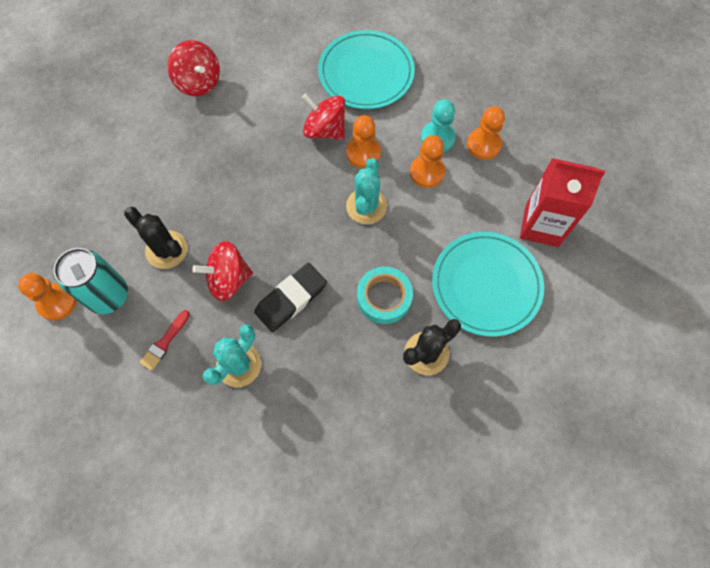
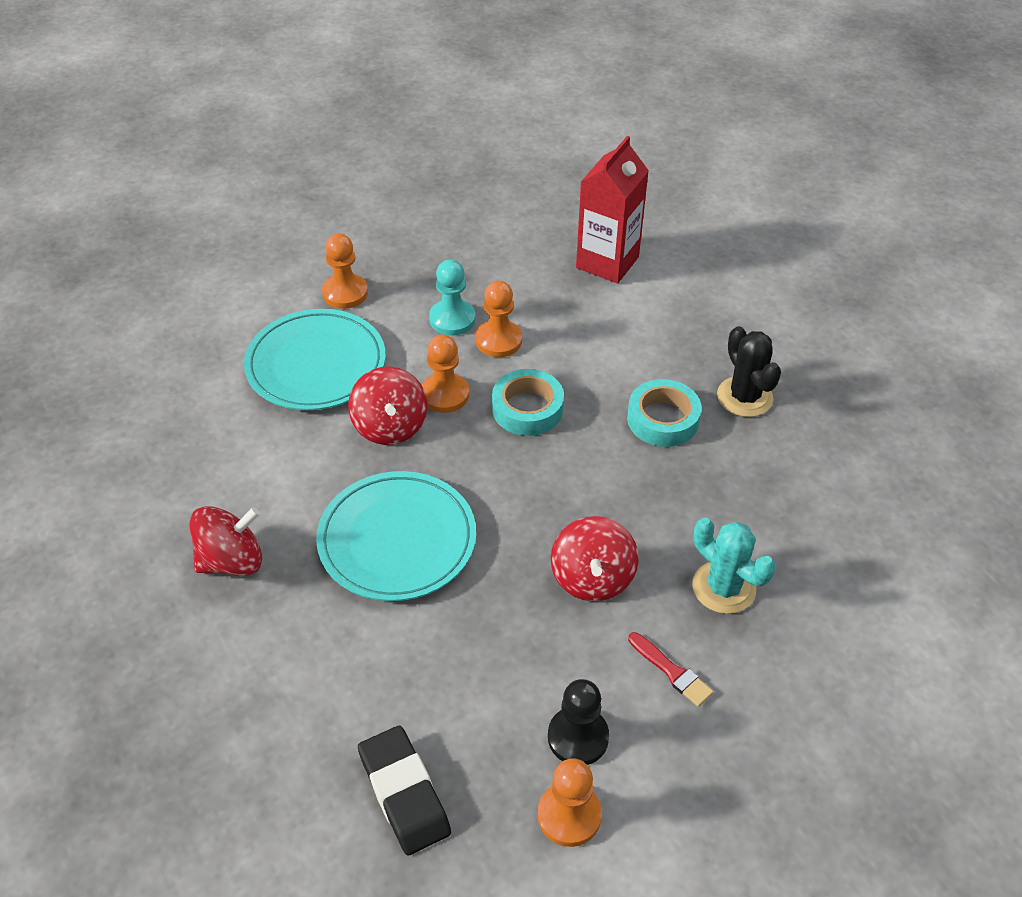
camera: 75 degrees left, 20 degrees down
turquoise can [54,248,128,314] -> black pawn [548,679,609,765]
black cactus [124,207,187,269] -> none
black eraser [254,263,327,332] -> black eraser moved to [358,726,451,855]
red spinning top [302,93,345,140] -> red spinning top turned 60 degrees counterclockwise [348,366,427,445]
turquoise cactus [346,158,387,224] -> turquoise tape [492,369,564,436]
turquoise plate [432,232,544,337] -> turquoise plate moved to [316,471,476,601]
orange pawn [467,106,505,160] -> orange pawn moved to [322,233,368,309]

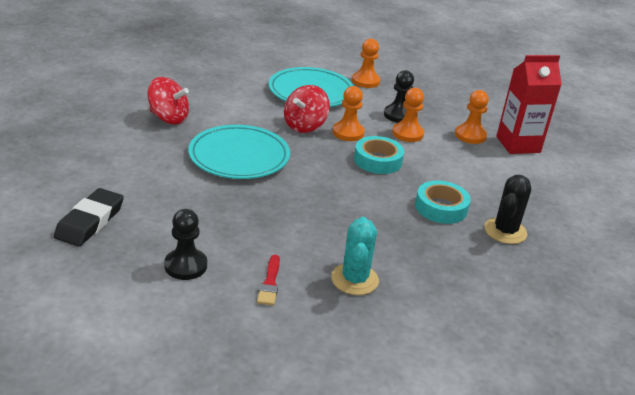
camera: 45 degrees right, 15 degrees down
turquoise pawn [429,260,475,336] -> black pawn [384,70,414,123]
orange pawn [538,758,602,847] -> orange pawn moved to [455,90,489,144]
red spinning top [551,516,639,601] -> none

